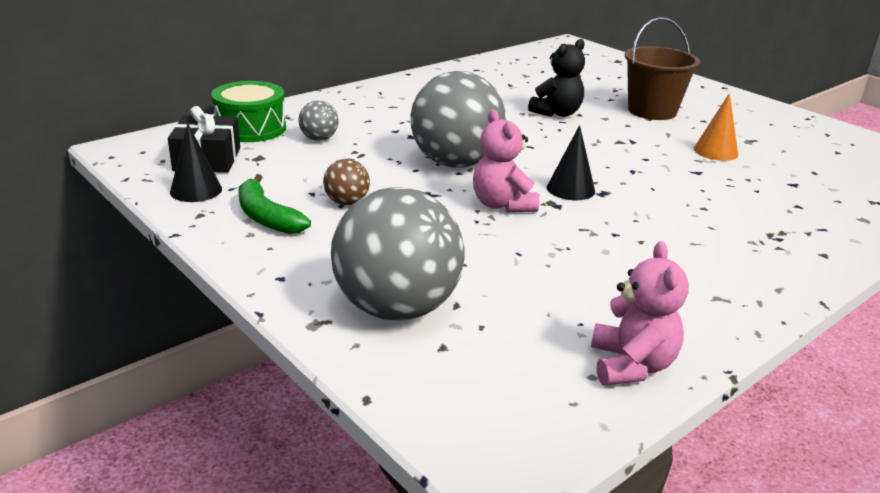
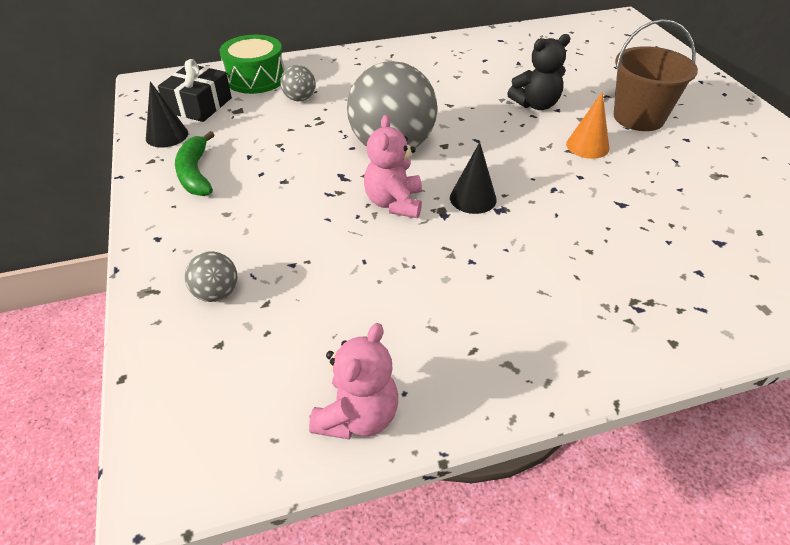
camera: 25 degrees right, 15 degrees up
brown ball [323,159,370,205] -> none
grey ball [331,187,465,320] -> grey ball [185,251,237,302], size x0.44
orange cone [694,93,738,161] -> orange cone moved to [566,92,609,159]

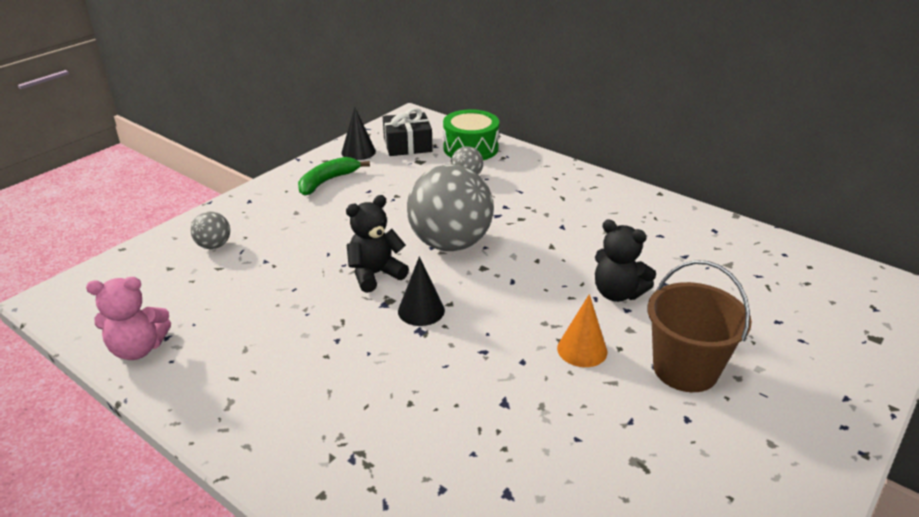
camera: 55 degrees right, 10 degrees down
pink teddy bear [364,115,422,218] -> black teddy bear [346,195,409,293]

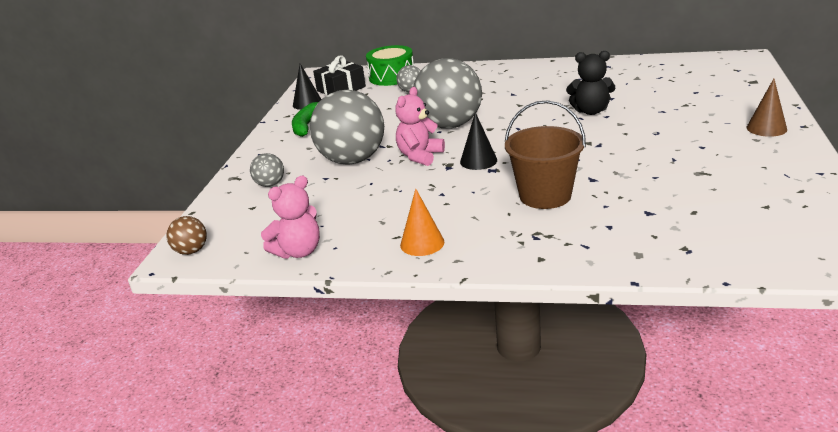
camera: 25 degrees left, 5 degrees down
black teddy bear [346,195,409,293] -> pink teddy bear [395,87,445,166]
orange cone [557,294,607,367] -> orange cone moved to [400,189,444,256]
brown bucket [647,260,752,392] -> brown bucket moved to [505,100,586,209]
none -> brown ball [166,216,207,255]
none -> grey ball [310,90,384,165]
none -> brown cone [747,79,787,137]

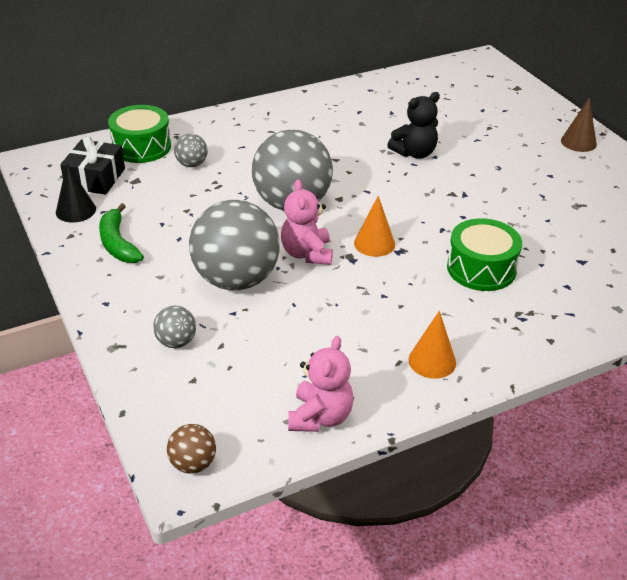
camera: 40 degrees left, 10 degrees up
black cone [460,112,497,170] -> orange cone [354,196,395,257]
brown bucket [505,100,586,209] -> green drum [447,218,522,291]

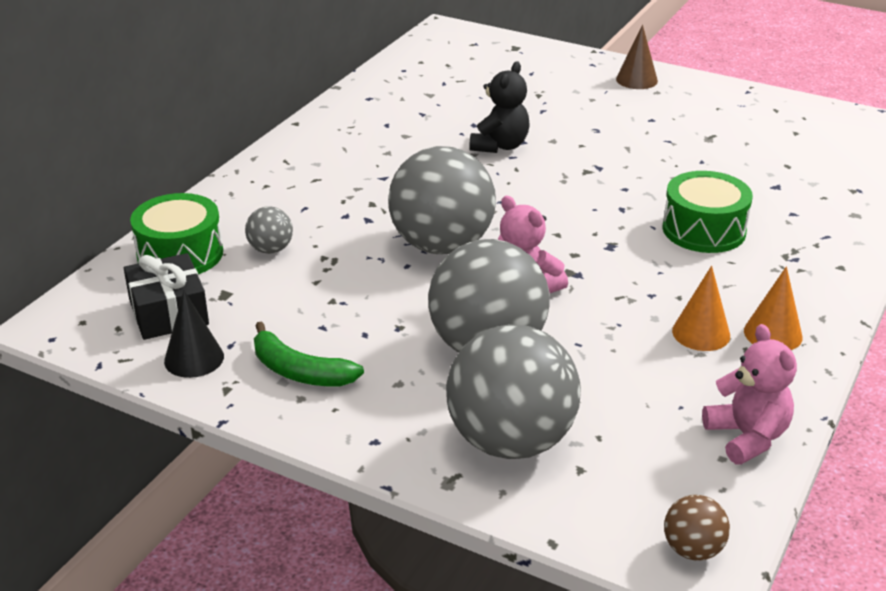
camera: 35 degrees left, 5 degrees down
grey ball [153,306,196,348] -> grey ball [446,324,581,459], size x2.26
orange cone [354,196,395,257] -> orange cone moved to [672,266,730,351]

